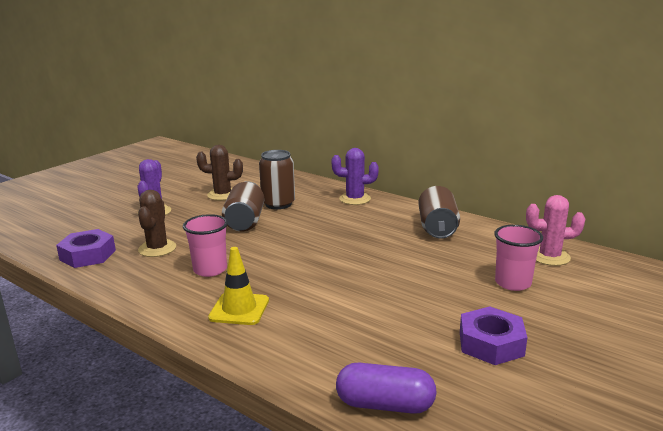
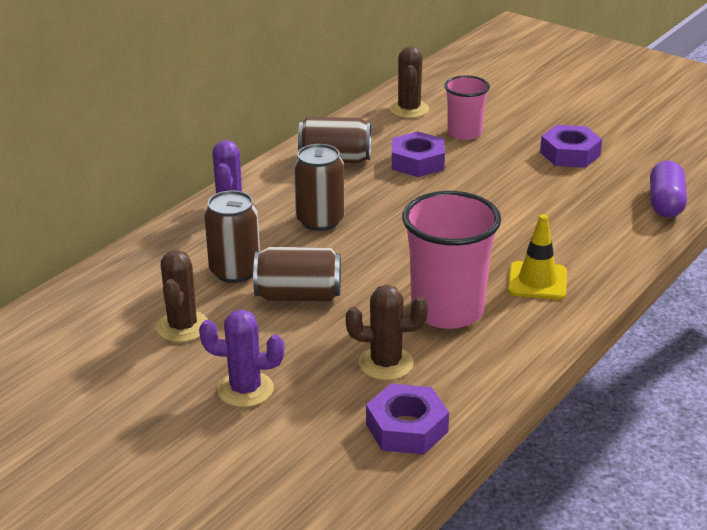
camera: 90 degrees left, 10 degrees up
pink cup [183,214,228,277] -> pink cup [402,191,501,329], size x1.68
pink cactus [526,195,585,266] -> brown cactus [390,46,429,118]
none -> brown can [294,144,344,231]
none -> purple nut [392,131,445,177]

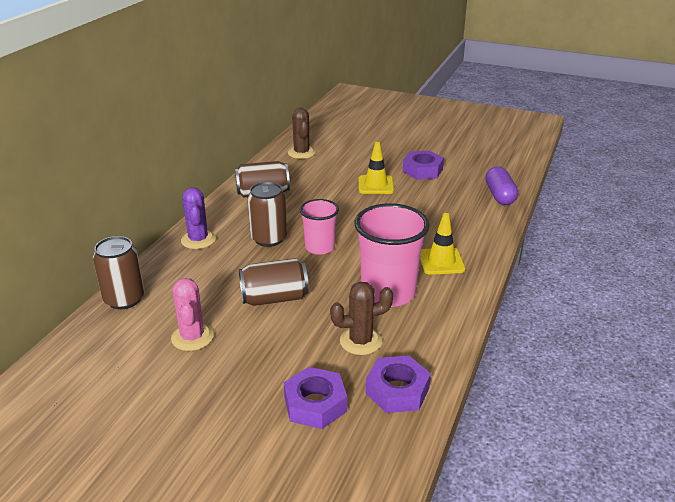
camera: 15 degrees left, 0 degrees up
brown cactus [156,250,208,342] -> pink cactus [171,278,214,351]
purple cactus [199,309,284,407] -> none
brown can [204,190,260,283] -> brown can moved to [93,236,145,309]
purple nut [392,131,445,177] -> purple nut moved to [284,367,347,429]
pink cup [444,76,490,140] -> pink cup moved to [300,199,339,255]
none -> yellow traffic cone [359,142,394,194]

